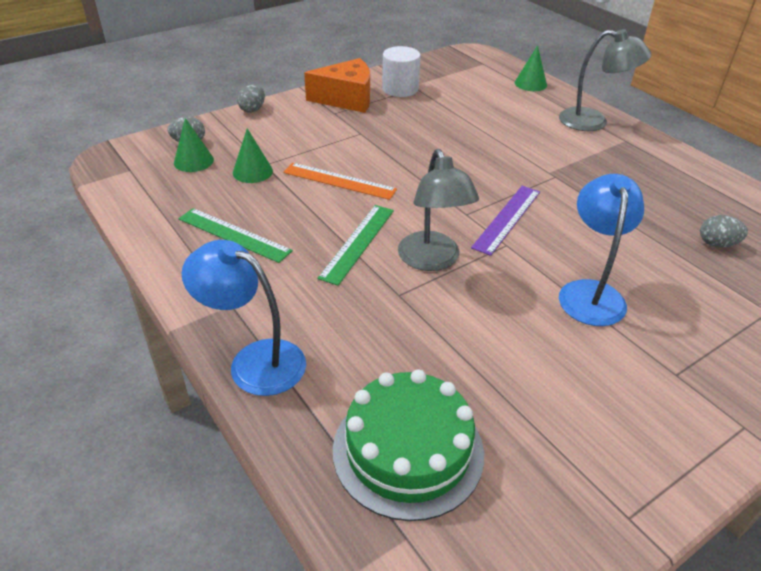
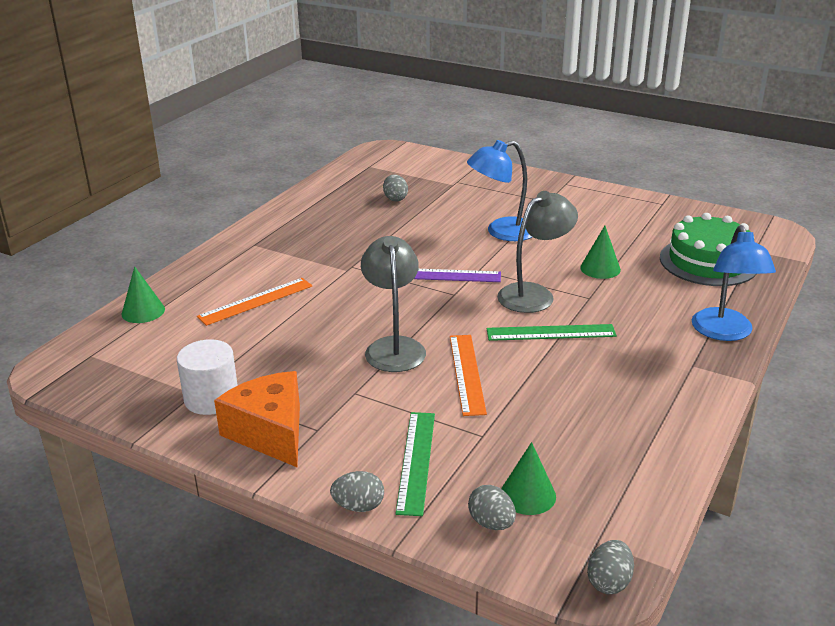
camera: 115 degrees left, 10 degrees down
green ruler [178,208,293,263] -> green ruler moved to [395,412,435,516]
green cone [233,128,273,183] -> green cone moved to [580,226,621,279]
grey lamp [559,29,652,131] -> grey lamp moved to [361,236,426,372]
none -> orange ruler [197,278,312,326]
none -> grey egg [587,540,634,594]

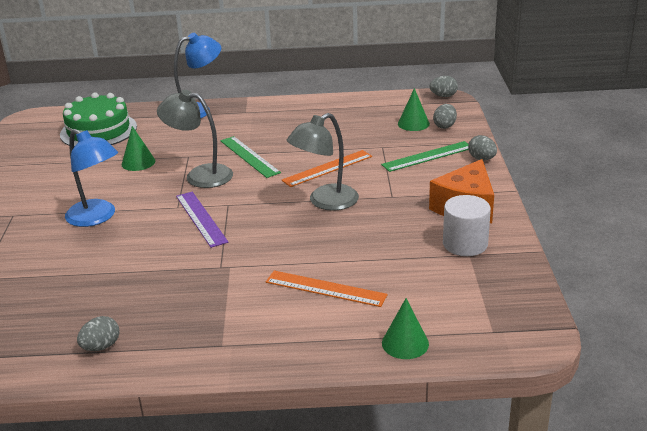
camera: 120 degrees left, 0 degrees up
grey egg [383,175,408,201] -> grey egg moved to [77,316,120,351]

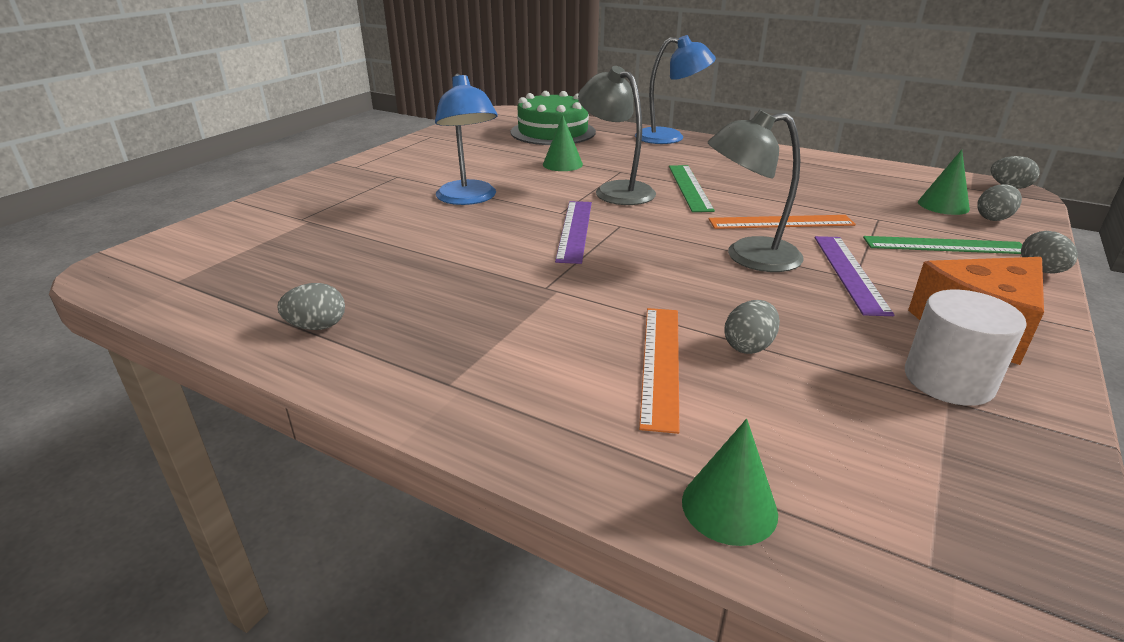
camera: 30 degrees right, 0 degrees up
orange ruler [266,270,388,307] -> orange ruler turned 45 degrees clockwise [639,308,680,434]
none -> grey egg [725,300,780,354]
none -> purple ruler [815,236,894,316]

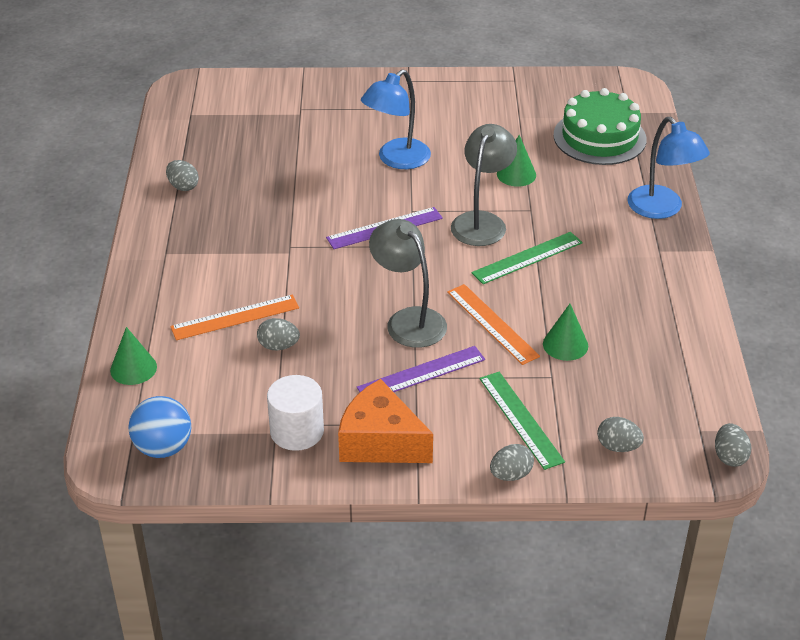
camera: 60 degrees right, 10 degrees up
green cone [918,150,970,215] -> green cone moved to [543,304,588,361]
none -> blue ball [128,396,191,458]

